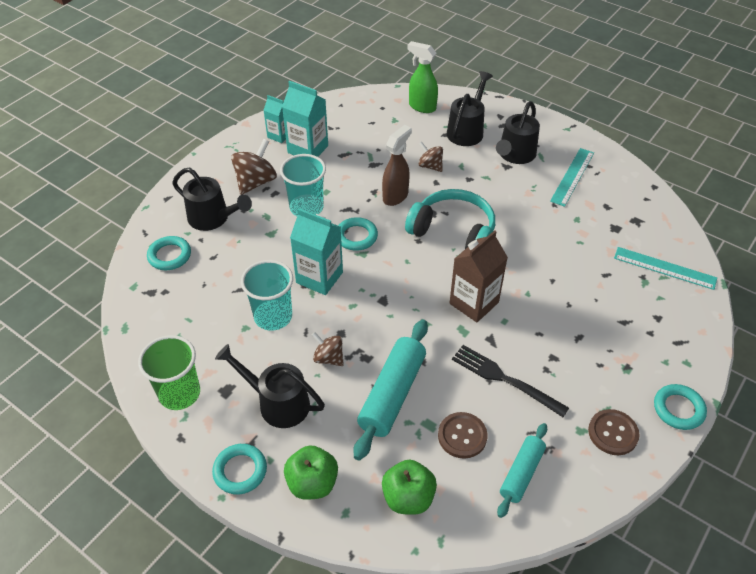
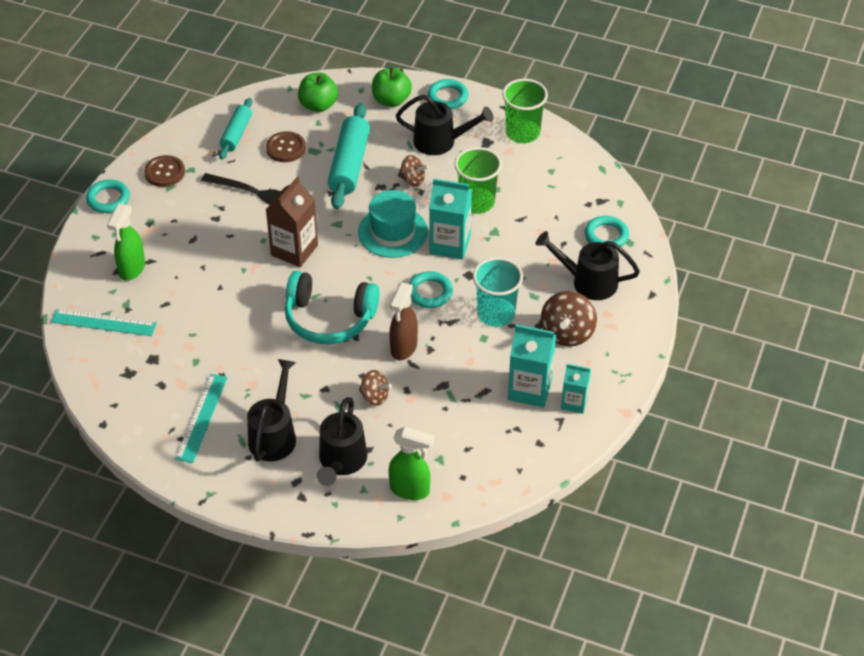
camera: 165 degrees right, 0 degrees up
turquoise cup [241,260,293,331] -> green cup [454,147,502,214]
none -> green spray bottle [107,204,145,281]
none -> turquoise hat [358,190,428,258]

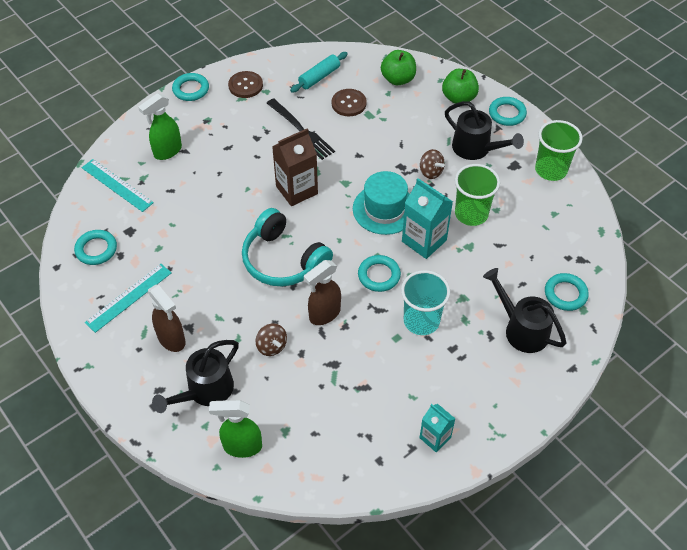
camera: 30 degrees right, 5 degrees up
black watering can [247,359,296,462] -> brown spray bottle [148,285,186,352]
turquoise rolling pin [328,103,370,209] -> none
green spray bottle [389,427,434,500] -> green spray bottle turned 135 degrees clockwise [209,400,262,458]
turquoise carton [508,324,556,407] -> none
brown spinning top [541,291,597,347] -> none
none -> turquoise ring [74,230,117,265]

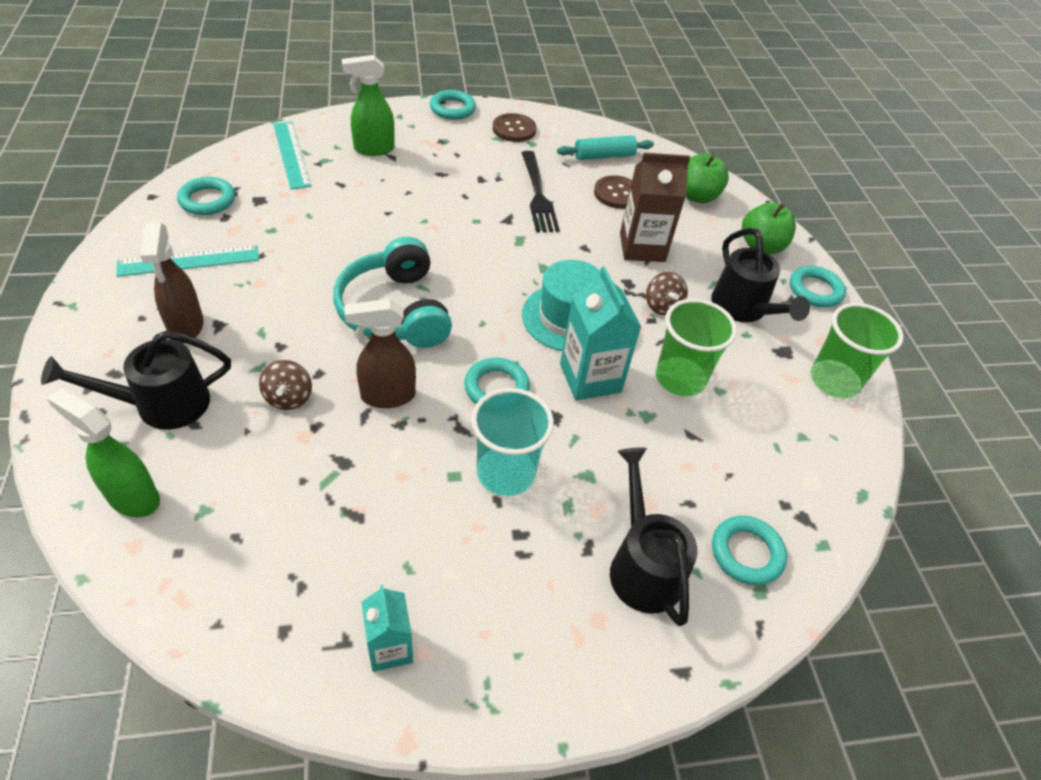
camera: 25 degrees right, 5 degrees down
brown carton [272,128,318,206] -> brown carton moved to [620,153,690,262]

